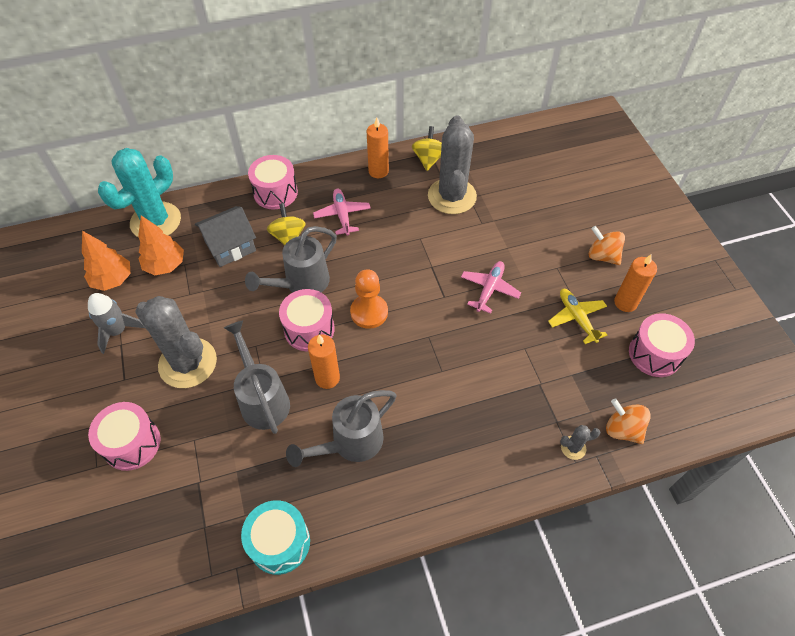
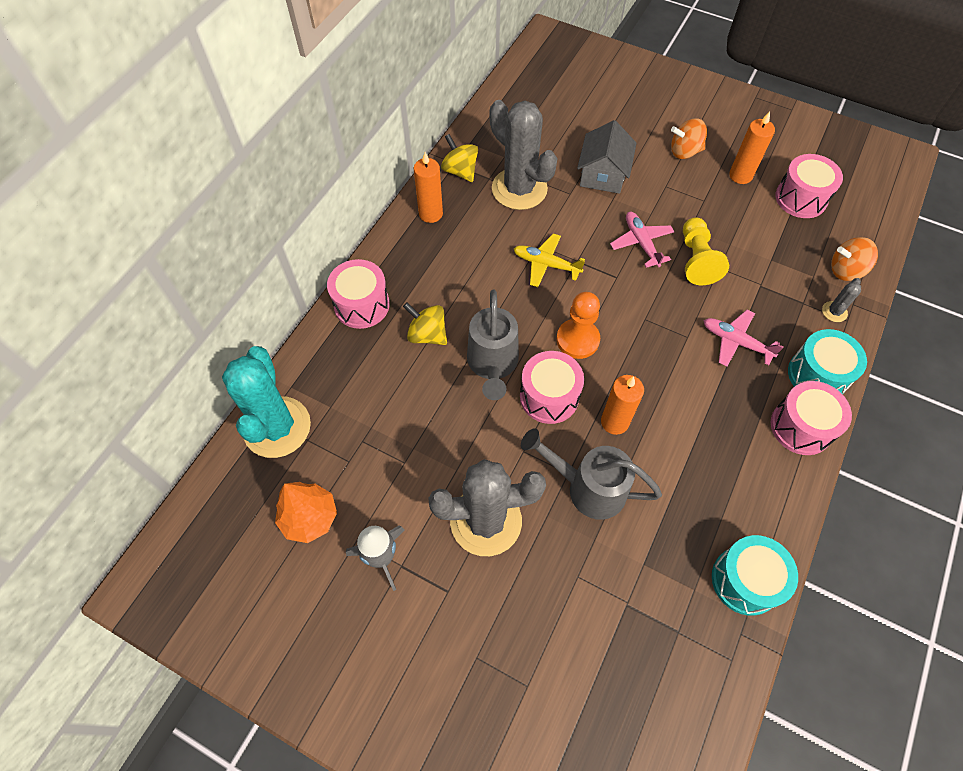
camera: 45 degrees left, 5 degrees up
pink drum [88,402,161,471] -> pink drum moved to [771,381,852,455]
orange tree [138,215,184,275] -> none
grey house [195,206,256,267] -> grey house moved to [577,120,637,194]
grey watering can [286,390,396,467] -> none
pink plane [313,189,371,236] -> pink plane moved to [703,310,784,367]
yellow plane [548,289,607,344] -> yellow plane moved to [514,233,585,287]
none -> yellow pawn [683,217,729,285]
none -> turquoise drum [788,329,867,394]

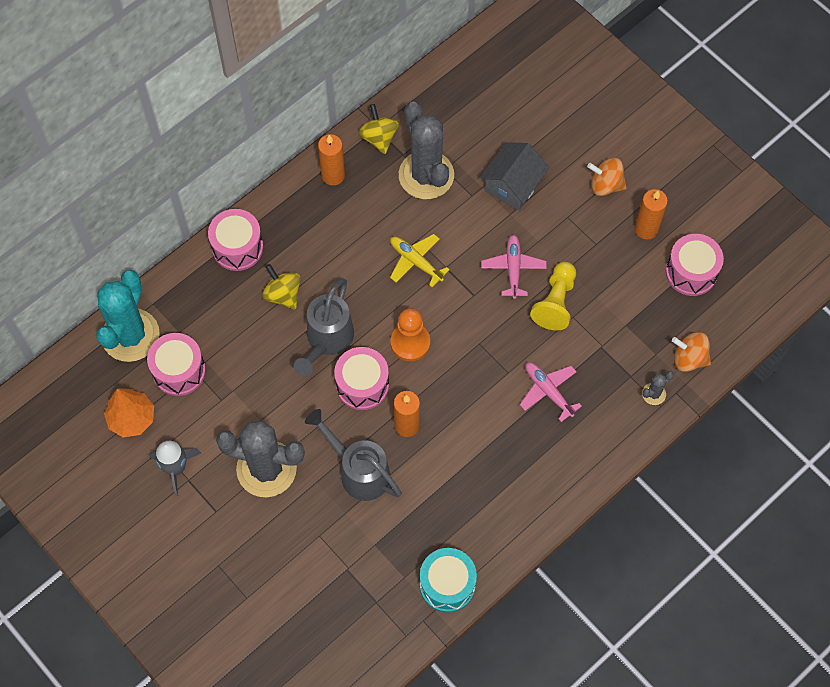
camera: 20 degrees right, 5 degrees up
pink drum [771,381,852,455] -> pink drum moved to [147,333,206,396]
turquoise drum [788,329,867,394] -> none

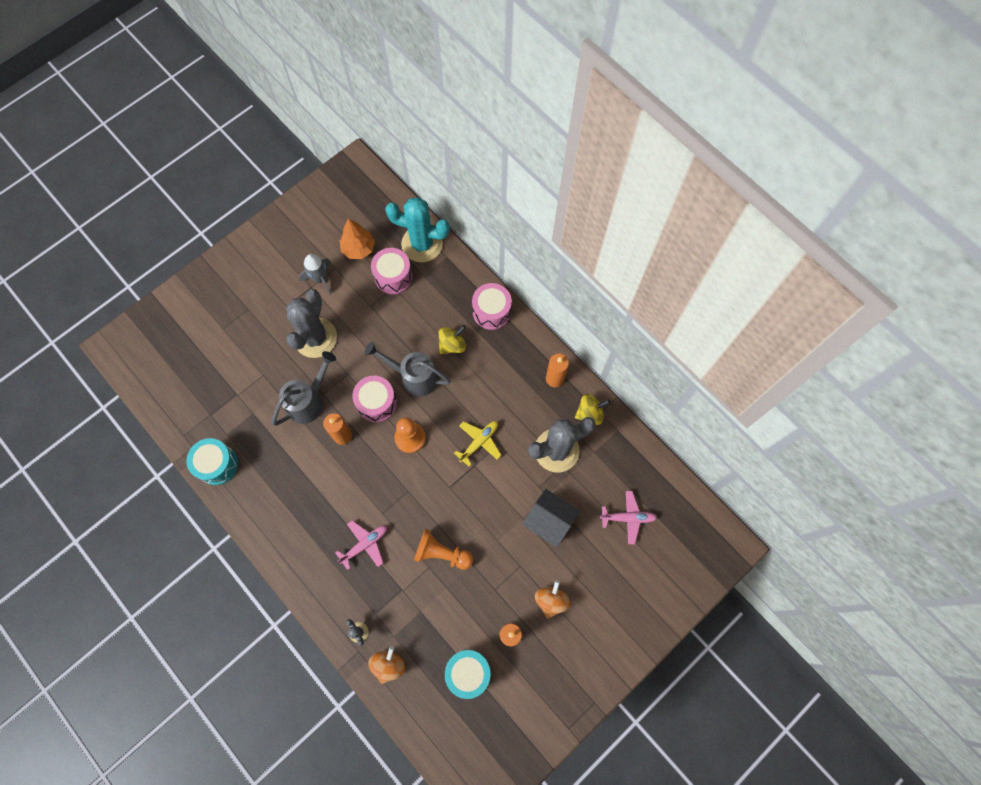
camera: 90 degrees right, 5 degrees up
pink plane [481,235,547,299] -> pink plane moved to [600,491,658,544]
yellow pawn [530,262,576,330] -> orange pawn [414,529,474,570]
pink drum [666,234,724,296] -> turquoise drum [445,650,490,699]

